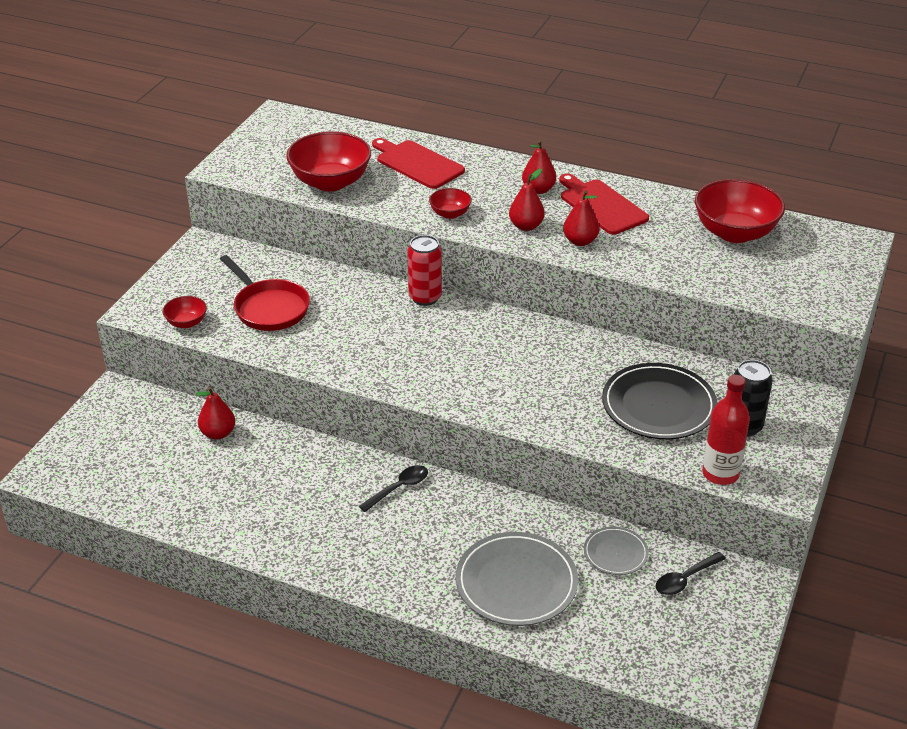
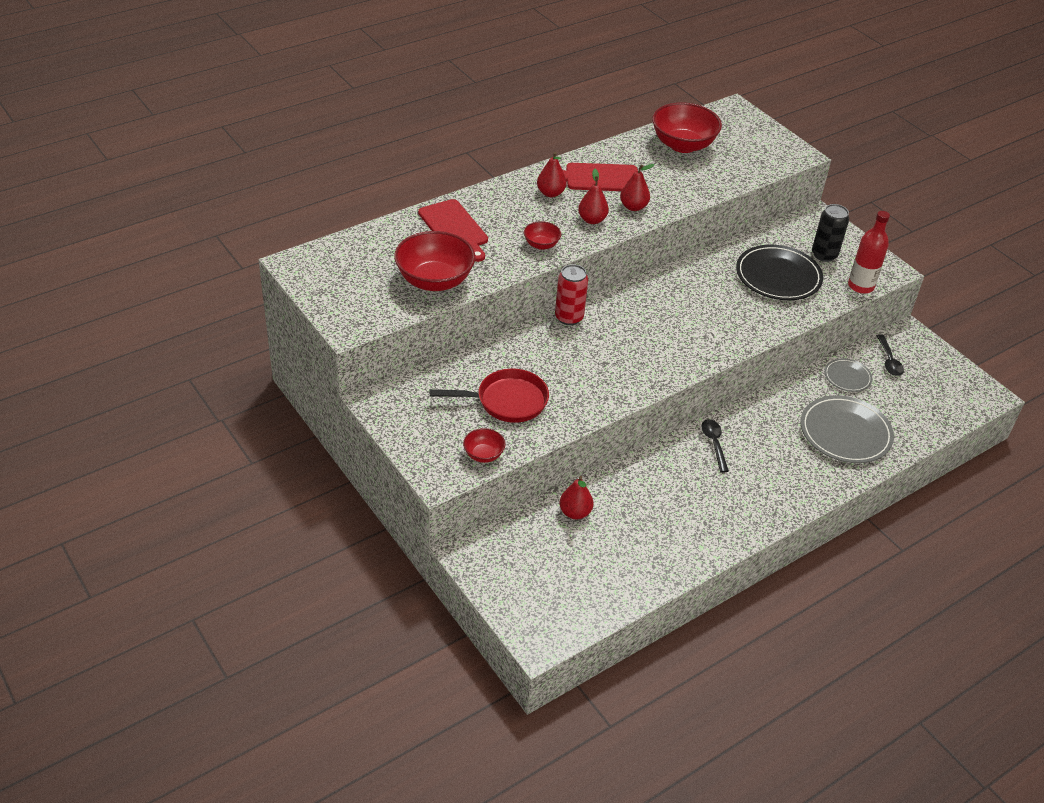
camera: 60 degrees left, 5 degrees up
red cutting board [372,138,465,189] -> red cutting board turned 105 degrees counterclockwise [418,199,488,262]

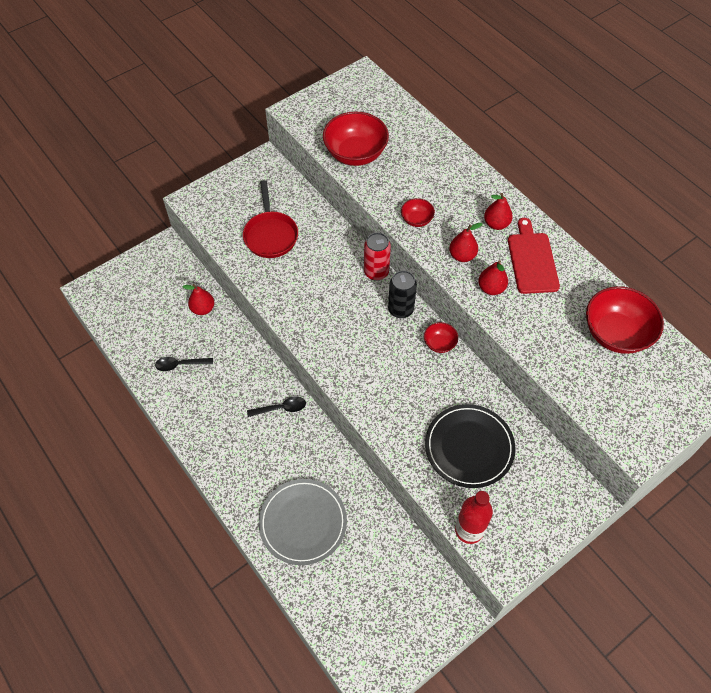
camera: 90 degrees right, 15 degrees up
red cutting board [418,199,488,262] -> none
red bowl [463,428,505,463] -> red bowl moved to [424,322,458,353]
black can [812,204,849,262] -> black can moved to [388,271,417,318]
grey plate [824,358,873,392] -> none
black spoon [876,334,904,376] -> black spoon moved to [155,357,213,371]

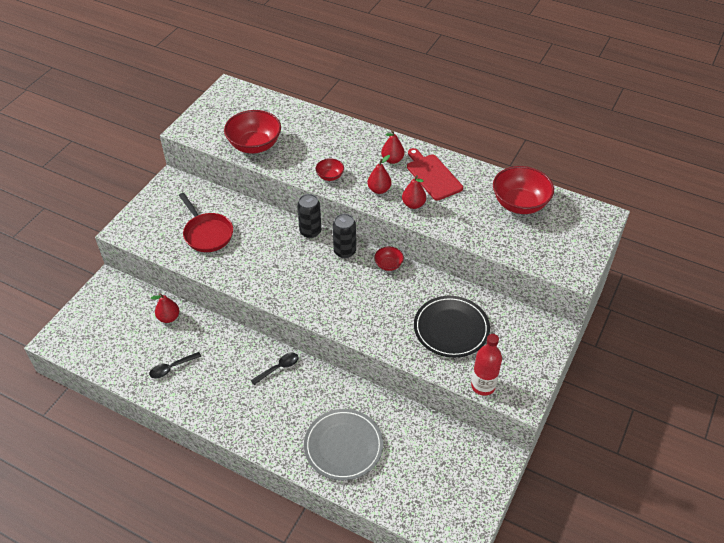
camera: 25 degrees left, 10 degrees down
red can [364,232,391,281] -> black can [297,194,321,238]

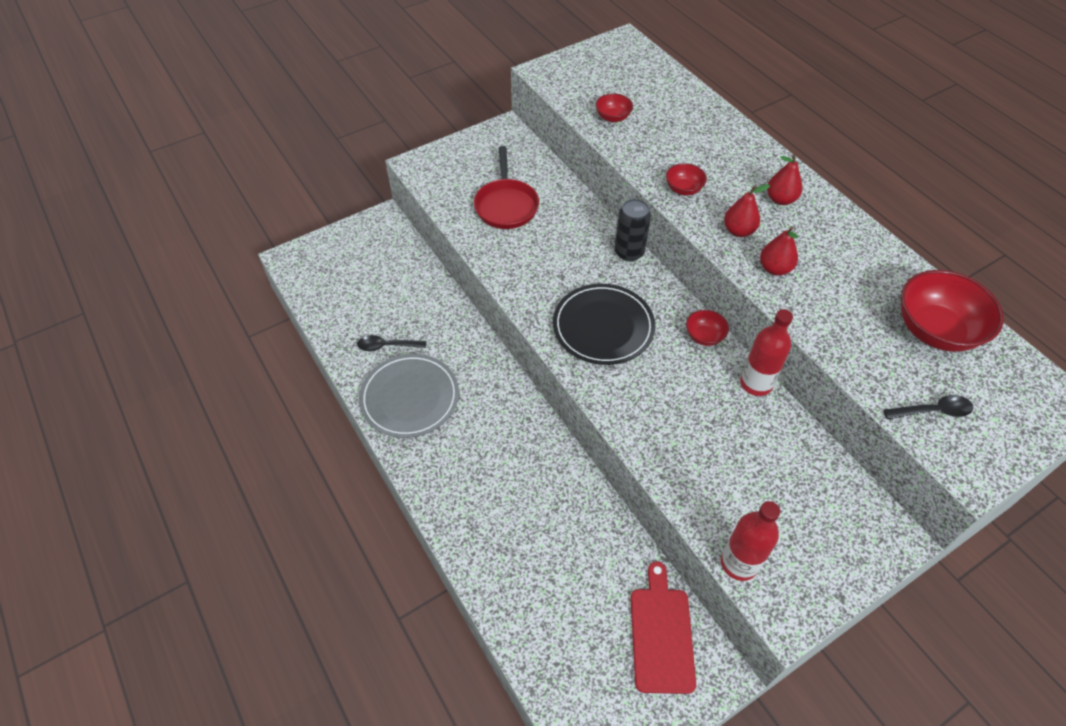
camera: 30 degrees right, 5 degrees up
red pear [151,293,179,323] -> none
red bowl [224,110,281,154] -> red bowl [596,93,633,122], size x0.49
black spoon [251,353,299,385] -> black spoon moved to [883,395,973,419]
grey plate [304,409,383,481] -> grey plate moved to [359,354,459,438]
black can [333,214,356,258] -> none
red cutting board [407,148,463,201] -> red cutting board moved to [631,561,696,694]
black plate [414,296,490,358] -> black plate moved to [553,284,655,365]
none -> red bottle [740,309,793,396]

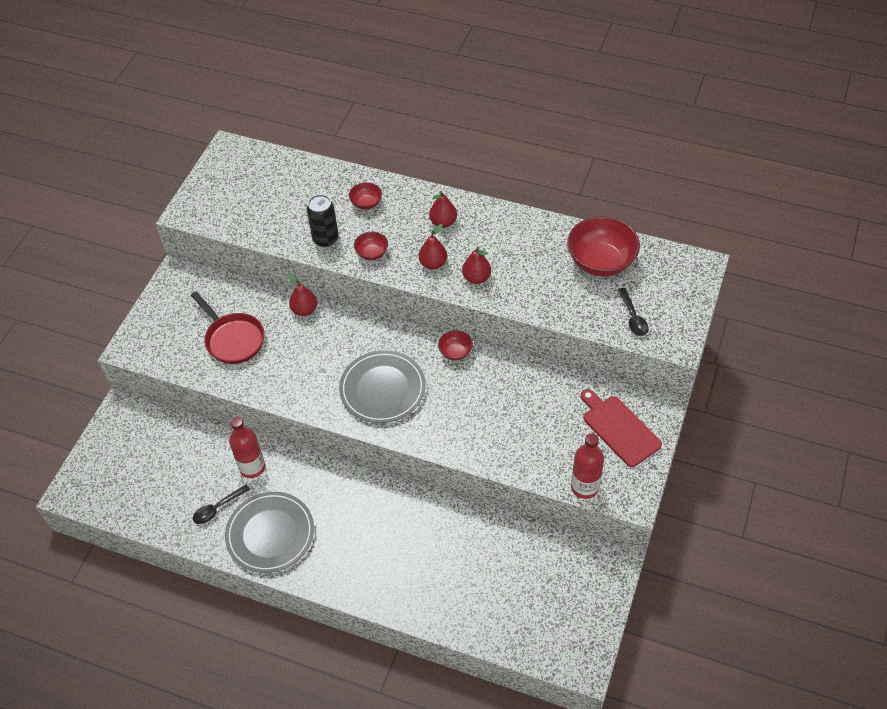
camera: 35 degrees left, 0 degrees up
black plate [553,284,655,365] -> grey plate [339,350,426,423]
red bowl [596,93,633,122] -> red bowl moved to [349,182,382,210]
black can [615,199,651,261] -> black can moved to [307,195,339,247]
red cutting board [631,561,696,694] -> red cutting board moved to [581,389,662,467]
red bottle [740,309,793,396] -> red bottle moved to [229,417,265,478]
black spoon [883,395,973,419] -> black spoon turned 120 degrees clockwise [618,288,648,336]
none -> red pear [288,273,317,316]

